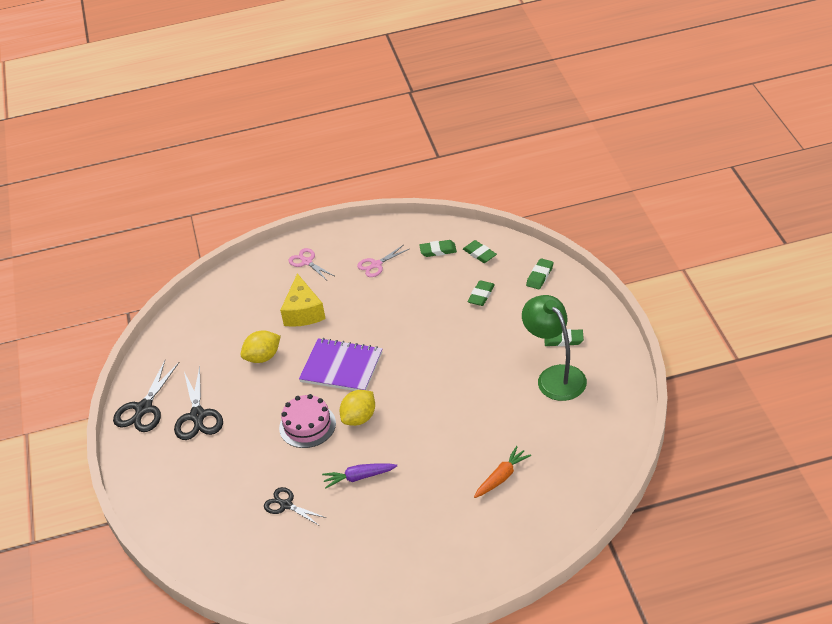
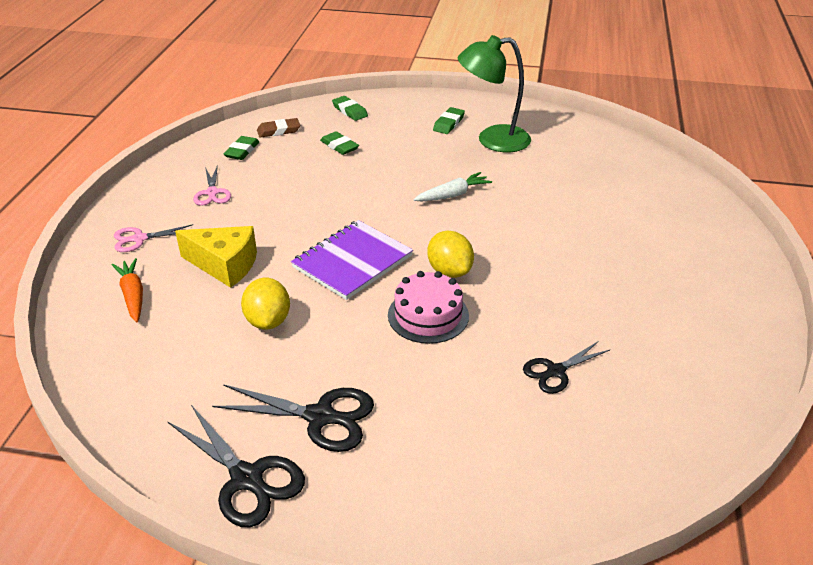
camera: 70 degrees left, 5 degrees down
purple carrot [322,463,397,489] -> none
green eraser [463,240,497,263] -> brown eraser [257,118,300,138]
orange carrot [474,446,531,498] -> orange carrot moved to [112,258,143,322]
none -> white carrot [413,172,492,201]

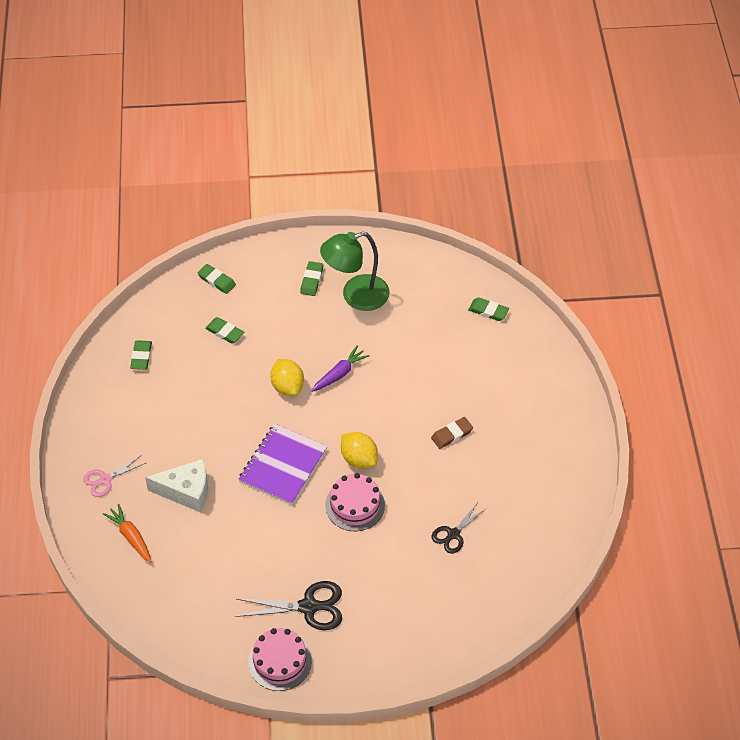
camera: 15 degrees left, 15 degrees up
black scissors [167,405,305,527] -> pink cake [248,628,312,691]
yellow cheese [175,226,257,288] -> white cheese [145,459,208,512]
pink scissors [193,165,231,206] -> none
yellow lemon [241,278,290,330] -> yellow lemon moved to [270,359,304,396]
brown eraser [257,118,300,138] -> brown eraser moved to [431,417,473,449]
white carrot [413,172,492,201] -> purple carrot [311,346,369,392]
none -> green eraser [468,297,509,321]

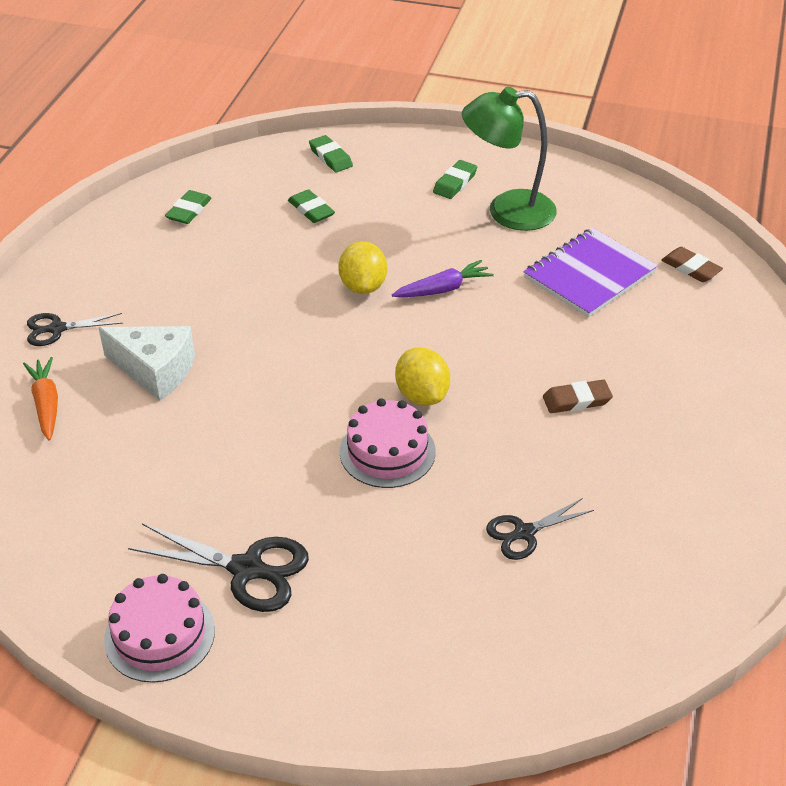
camera: 20 degrees right, 10 degrees down
pink scissors [83,455,146,497] -> black scissors [27,313,123,346]
purple notebook [238,424,327,505] -> purple notebook moved to [524,228,658,318]
green eraser [468,297,509,321] -> brown eraser [661,247,723,282]

